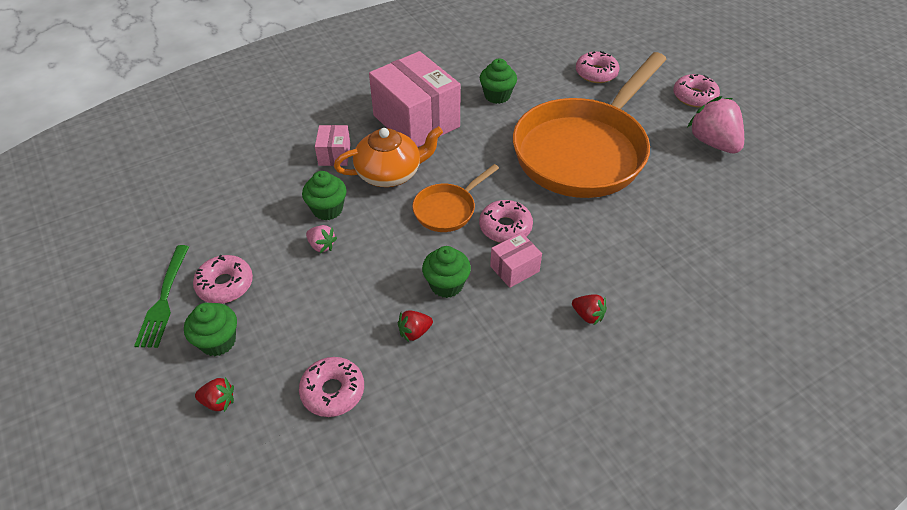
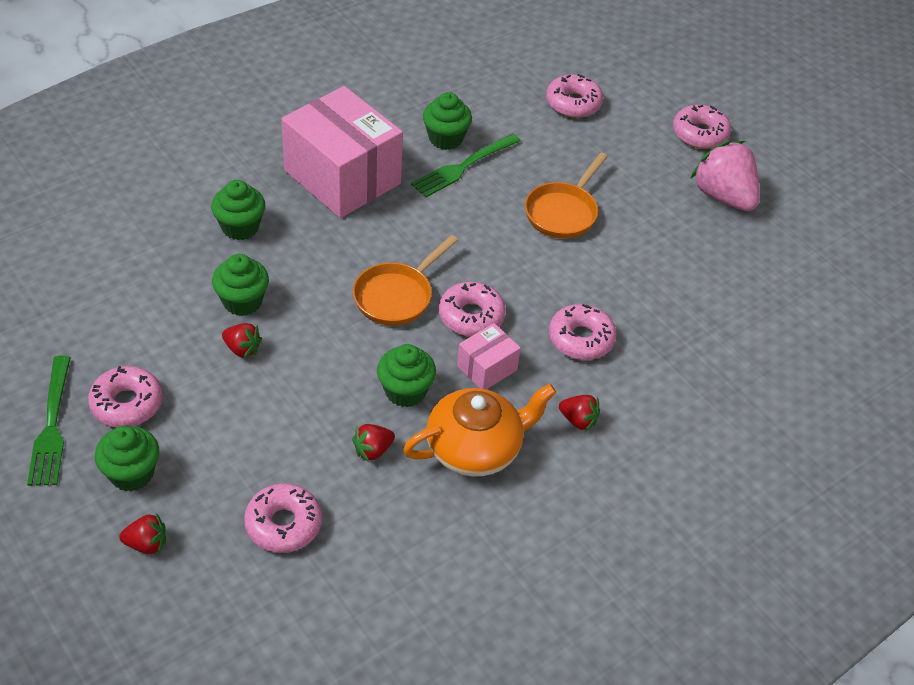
camera: 10 degrees left, 0 degrees up
pink strawberry [306,225,337,253] -> red strawberry [222,323,262,359]
pink box [315,125,351,166] -> green cupcake [211,180,265,240]
orange teapot [334,126,443,187] -> orange teapot moved to [403,384,556,476]
orange pan [513,52,667,198] -> orange pan [525,152,608,239], size x0.43
none -> green fork [411,133,521,197]
none -> pink donut [549,304,616,360]

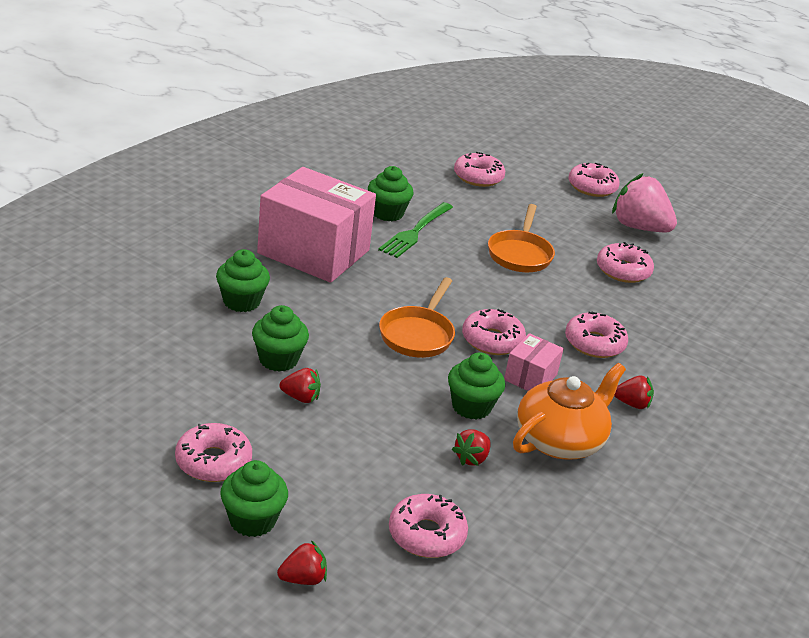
camera: 20 degrees left, 15 degrees down
green fork [27,355,71,486] -> none
none -> pink donut [597,242,654,283]

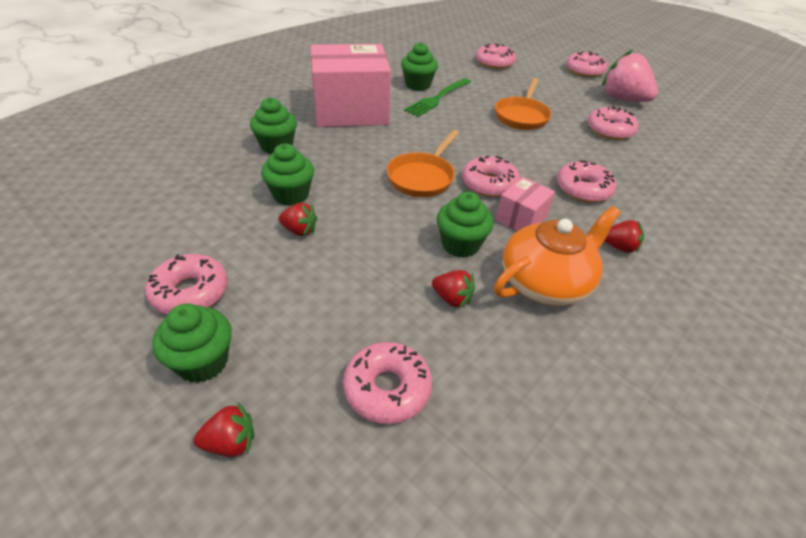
camera: 10 degrees right, 10 degrees up
pink box [257,167,376,283] -> pink box turned 45 degrees counterclockwise [310,44,391,127]
red strawberry [452,429,491,466] -> red strawberry turned 105 degrees counterclockwise [432,270,475,308]

